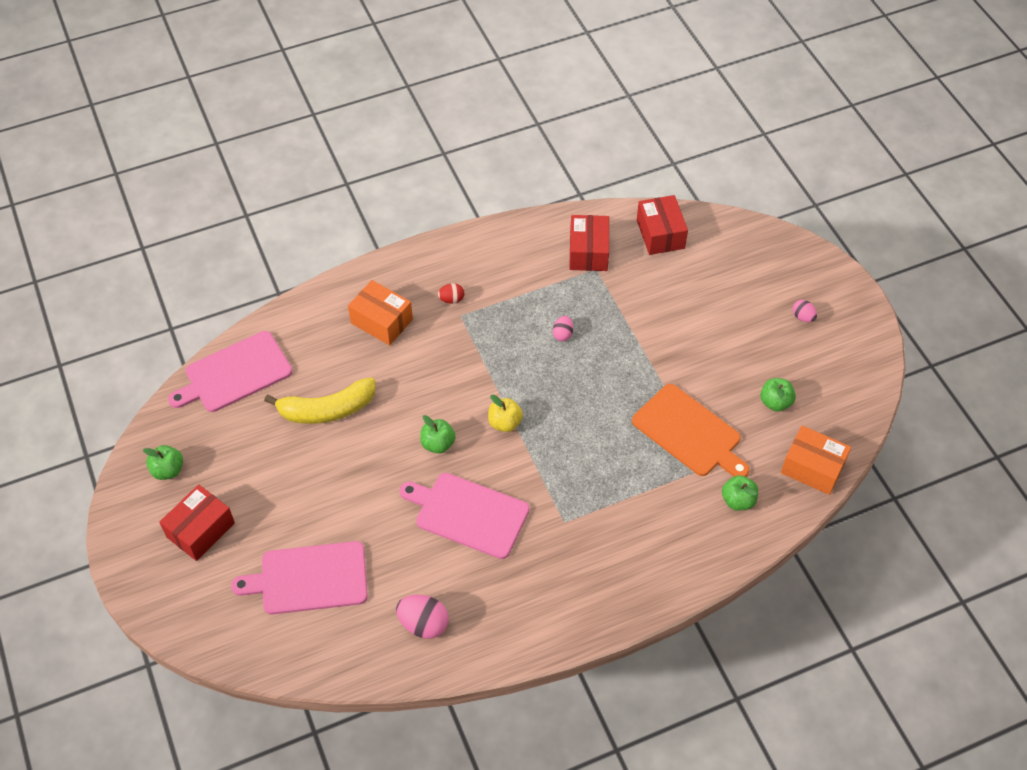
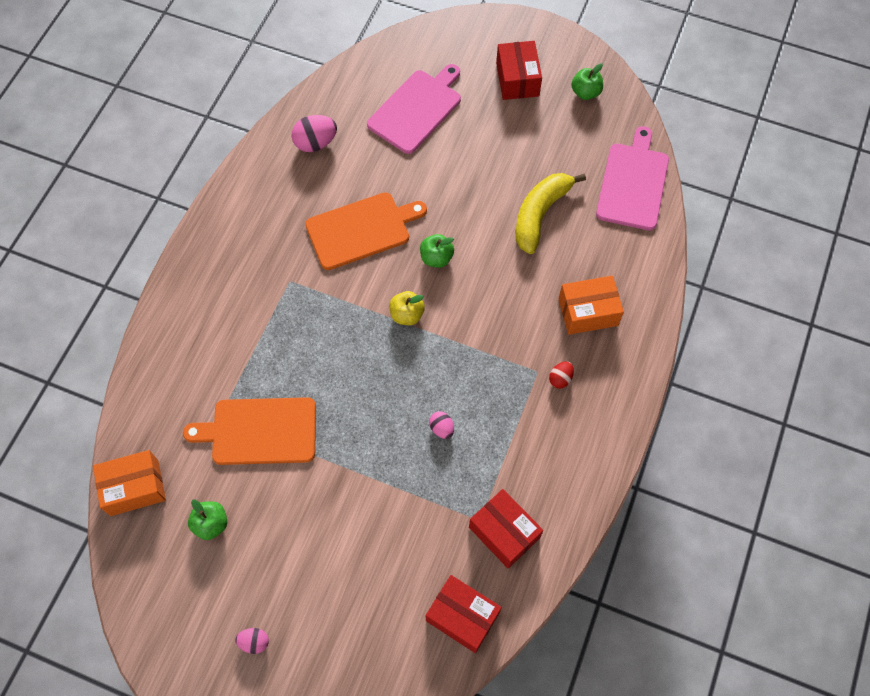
camera: 135 degrees right, 10 degrees up
pink cutting board [399,473,530,559] -> orange cutting board [305,192,427,270]
green apple [722,475,758,511] -> none

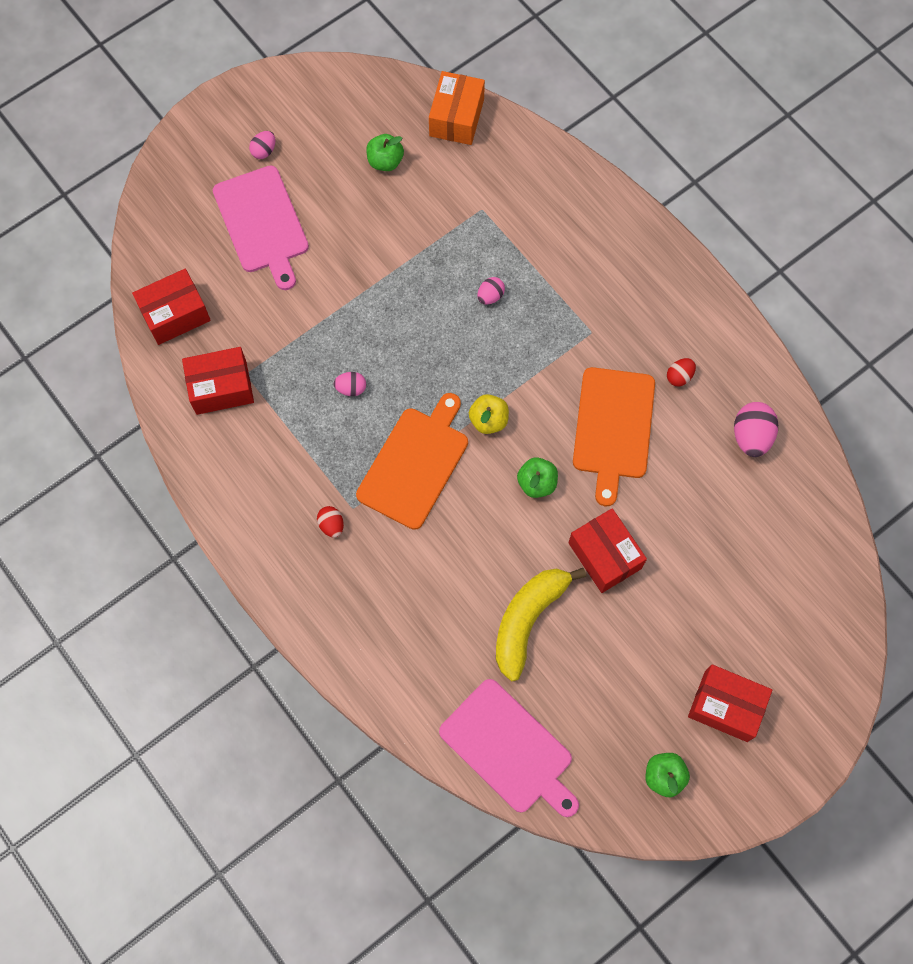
camera: 120 degrees right, 5 degrees up
orange cutting board [183,397,316,465] -> orange cutting board moved to [356,393,468,530]
pink cutting board [367,64,461,154] -> pink cutting board moved to [213,165,309,290]
yellow banana [516,173,586,254] -> yellow banana turned 120 degrees counterclockwise [496,568,586,681]
orange box [558,276,624,335] -> none
none -> pink egg [477,277,505,304]
none -> red box [569,508,647,593]
none -> red egg [667,358,696,387]

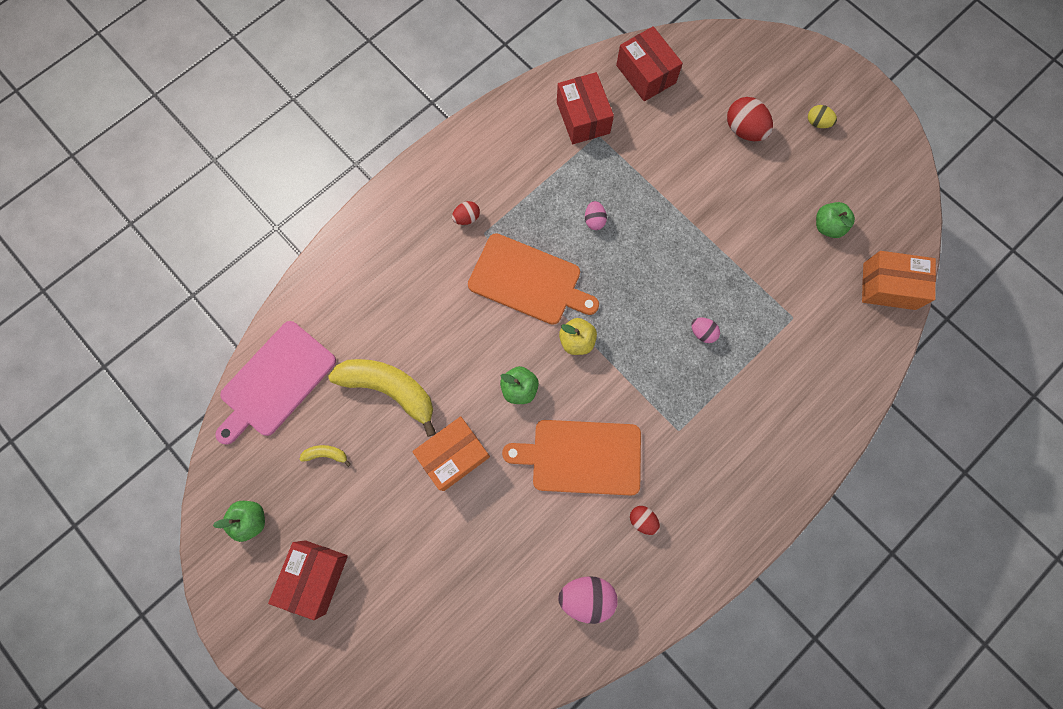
camera: 85 degrees right, 5 degrees up
pink cutting board [213,165,309,290] -> red egg [727,97,773,141]
pink egg [249,131,275,159] -> yellow egg [808,105,837,128]
red box [569,508,647,593] -> orange box [412,416,490,491]
none -> yellow banana [299,445,351,467]

